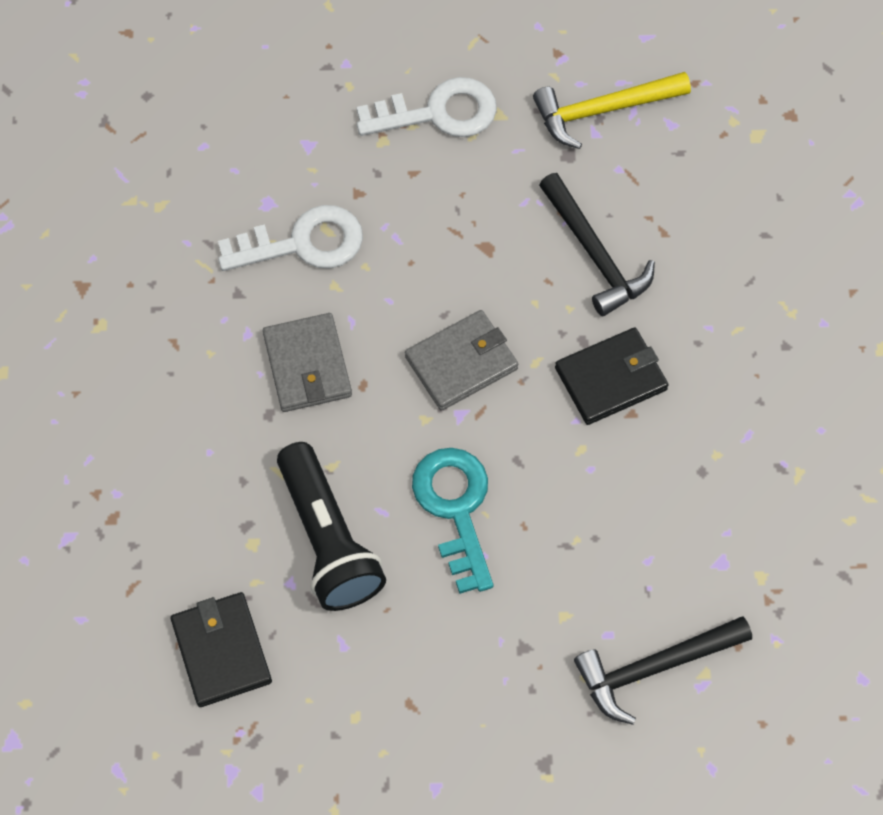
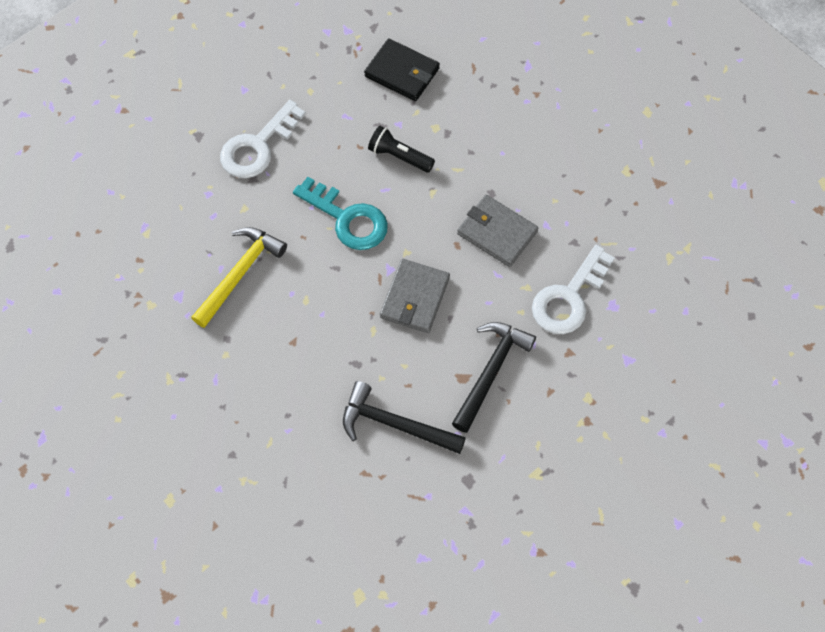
camera: 140 degrees right, 0 degrees up
black flashlight [277,442,386,611] -> black flashlight [368,126,435,172], size x0.58
white key [357,77,497,137] -> white key moved to [220,100,306,178]
yellow hammer [533,72,691,149] -> yellow hammer moved to [191,227,287,328]
black wallet [555,327,669,425] -> none
black hammer [574,617,752,725] -> black hammer moved to [452,322,536,433]

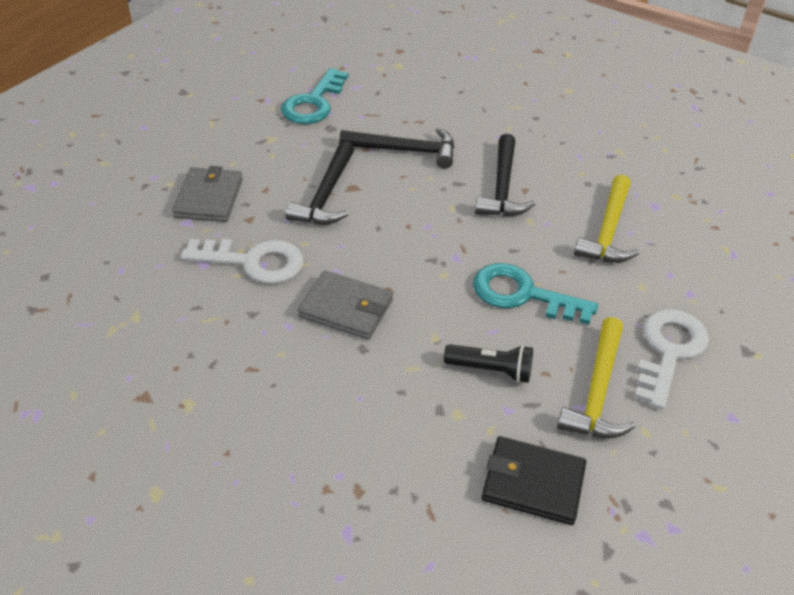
camera: 165 degrees right, 20 degrees down
grey wallet [380,259,450,333] -> grey wallet moved to [172,166,243,222]
white key [532,245,615,334] -> white key turned 75 degrees clockwise [181,239,303,284]
none -> turquoise key [281,68,348,124]
none -> black hammer [475,134,535,217]
none -> yellow hammer [557,317,636,438]

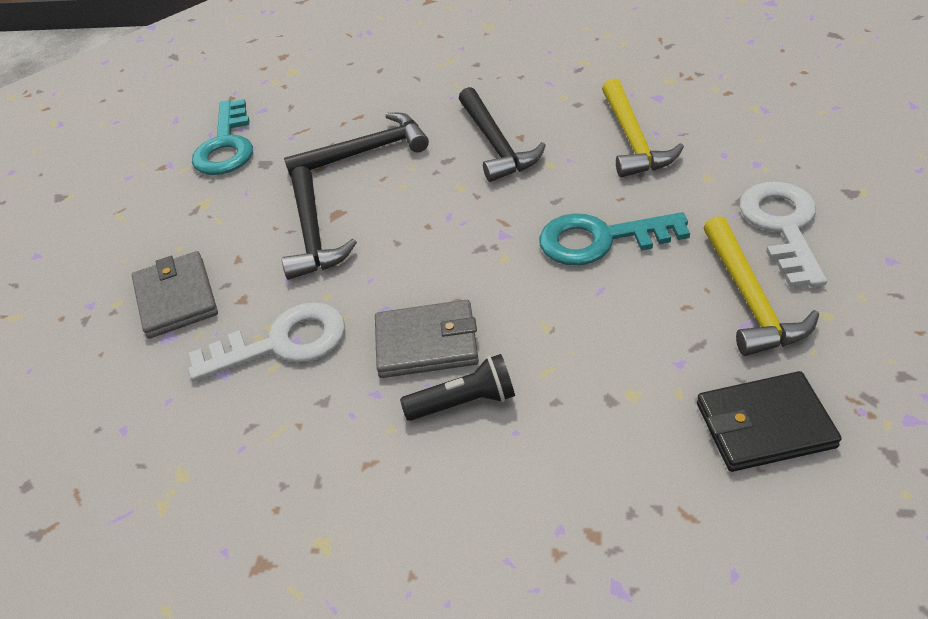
camera: 20 degrees left, 0 degrees up
black flashlight [444,344,533,383] -> black flashlight moved to [400,354,515,421]

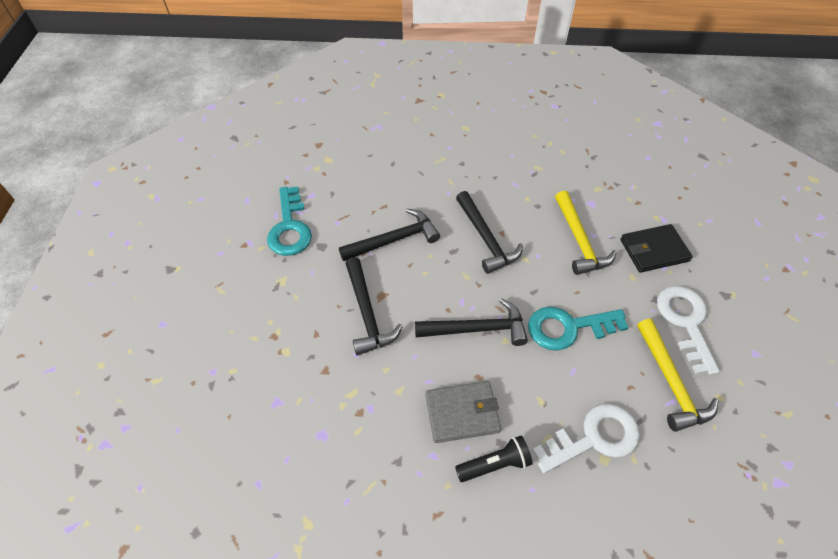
camera: 10 degrees left, 10 degrees up
grey wallet [132,251,218,339] -> none
white key [188,302,345,382] -> white key moved to [533,404,640,473]
black wallet [697,371,842,472] -> black wallet moved to [620,224,693,273]
none -> black hammer [415,298,528,346]

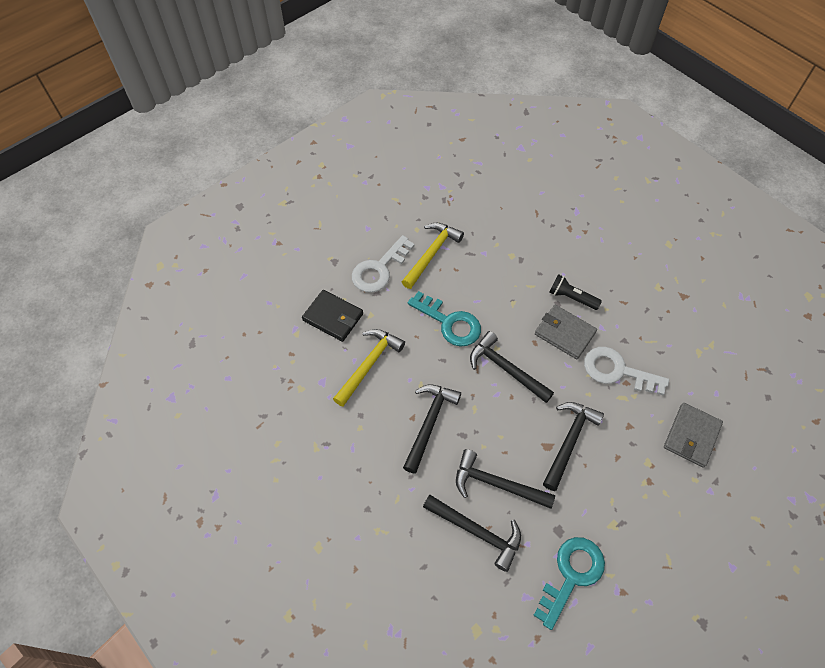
camera: 135 degrees left, 5 degrees up
white key [533,404,640,473] -> white key moved to [584,347,669,395]
none -> black hammer [423,495,521,572]
none -> grey wallet [664,403,723,467]

